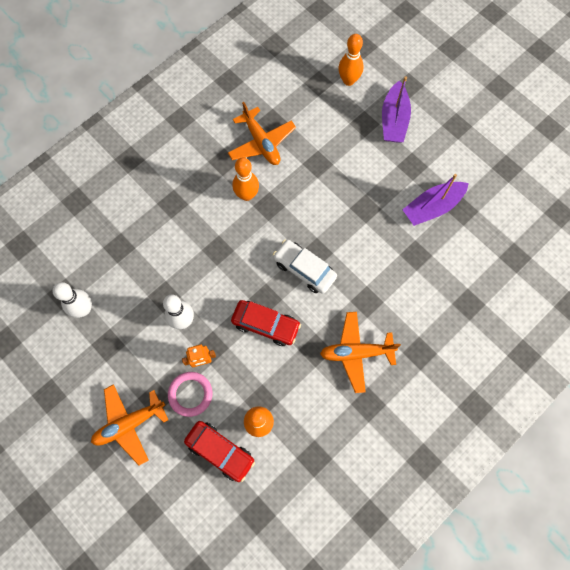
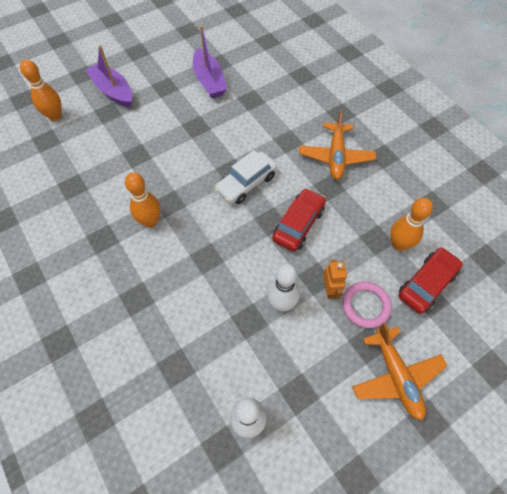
camera: 80 degrees left, 10 degrees down
orange plane [228,102,296,165] -> none
purple boat [382,76,411,143] -> purple boat turned 150 degrees counterclockwise [85,45,132,108]

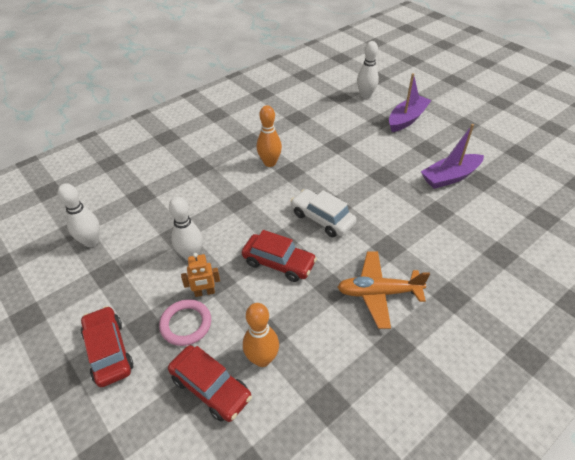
camera: 85 degrees right, 15 degrees down
orange bowling pin [20,59,61,121] -> white bowling pin [357,41,379,99]
orange plane [352,323,447,421] -> red car [81,306,134,387]

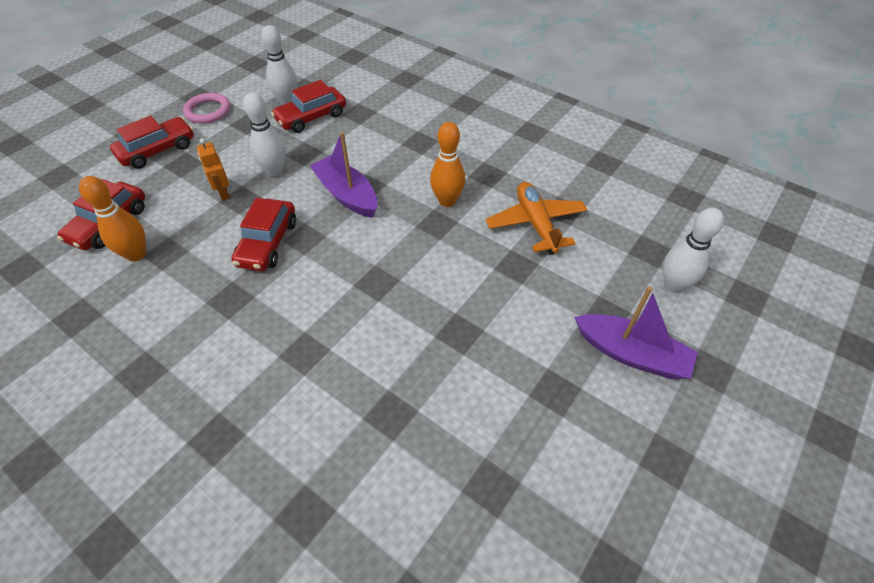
camera: 75 degrees right, 5 degrees up
pink ring [159,299,211,346] -> pink ring moved to [183,93,230,124]
white car [291,189,356,237] -> none
orange plane [337,251,430,329] -> orange plane moved to [486,182,587,255]
purple boat [421,124,484,189] -> purple boat moved to [310,132,377,218]
none -> red car [271,80,346,133]

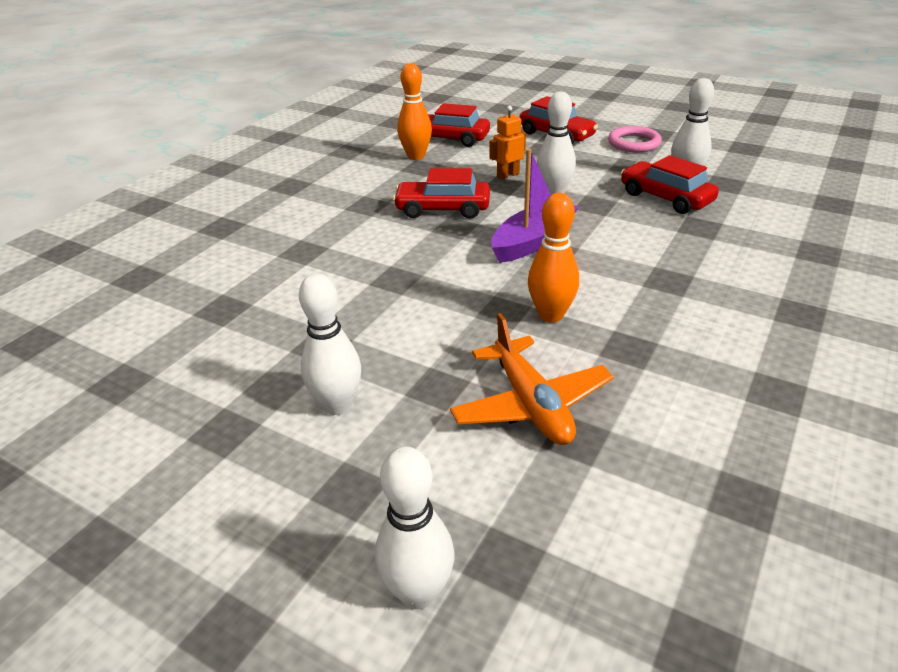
camera: 85 degrees right, 15 degrees down
orange plane [486,182,587,255] -> orange plane turned 90 degrees clockwise [450,313,614,445]
purple boat [574,286,698,379] -> none
none -> white bowling pin [299,274,361,415]

